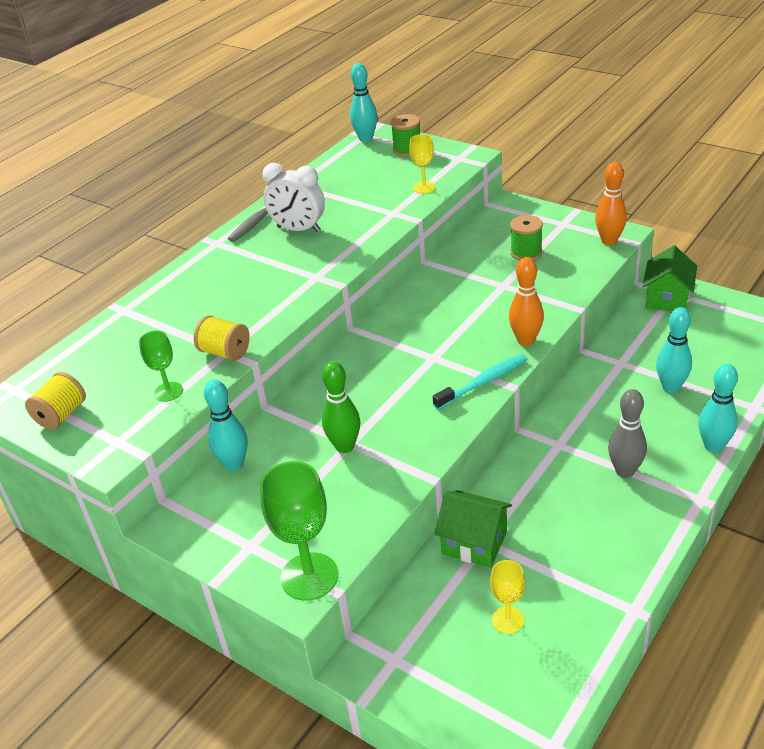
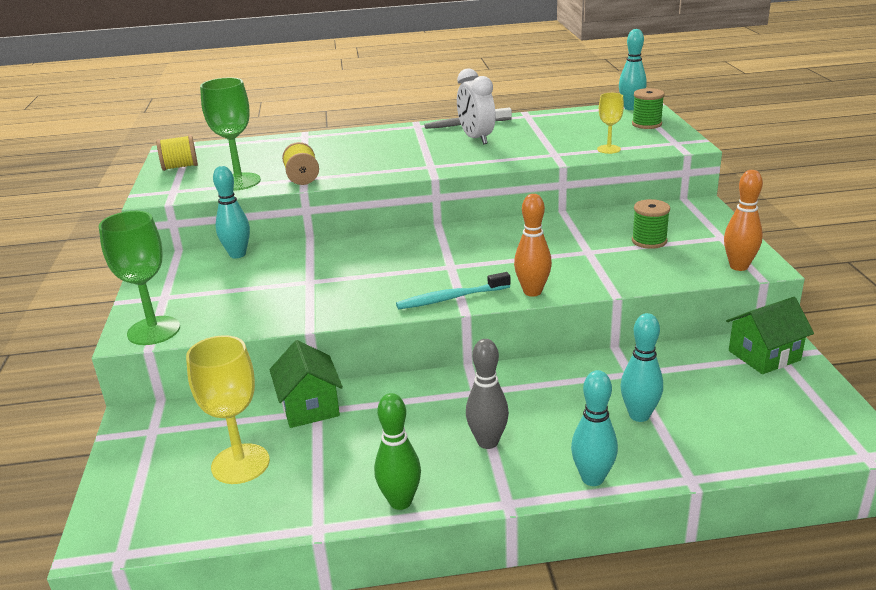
camera: 45 degrees right, 10 degrees down
green goblet [139,330,183,402] -> green goblet [200,78,261,191], size x1.77
green bowling pin [322,361,360,453] -> green bowling pin moved to [374,393,421,510]
turquoise toothbrush [433,354,527,410] -> turquoise toothbrush turned 150 degrees clockwise [396,272,510,309]
yellow goblet [490,560,525,634] -> yellow goblet [186,335,270,484], size x1.77

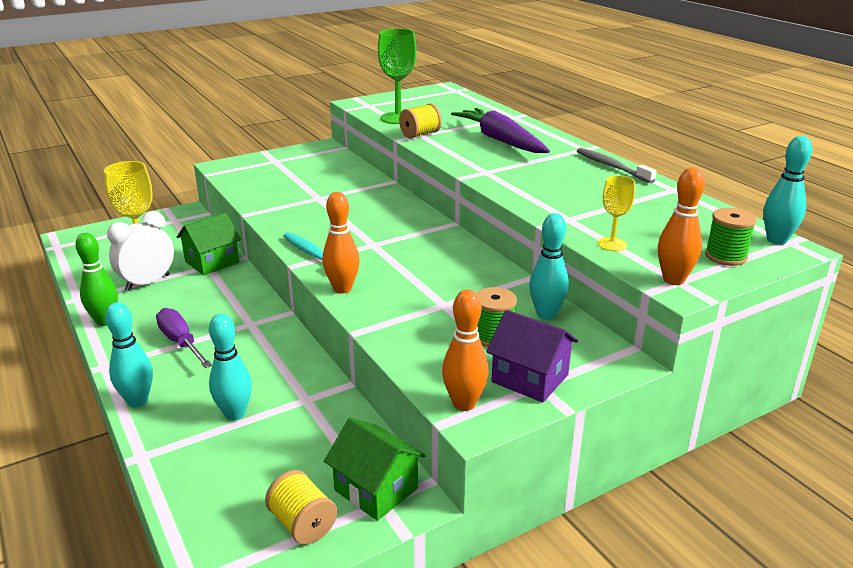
camera: 65 degrees right, 0 degrees up
green goblet [99,211,180,345] -> none
yellow spool [156,135,198,171] -> yellow spool moved to [265,470,337,545]
turquoise bowling pin [213,166,250,258] -> turquoise bowling pin moved to [529,213,569,320]
white clock [457,68,496,144] -> white clock moved to [107,211,174,291]
grey bowling pin [466,339,509,449] -> purple screwdriver [156,308,212,368]
none -> purple carrot [451,108,550,153]
none -> purple house [486,310,578,403]
none -> orange bowling pin [658,167,705,285]

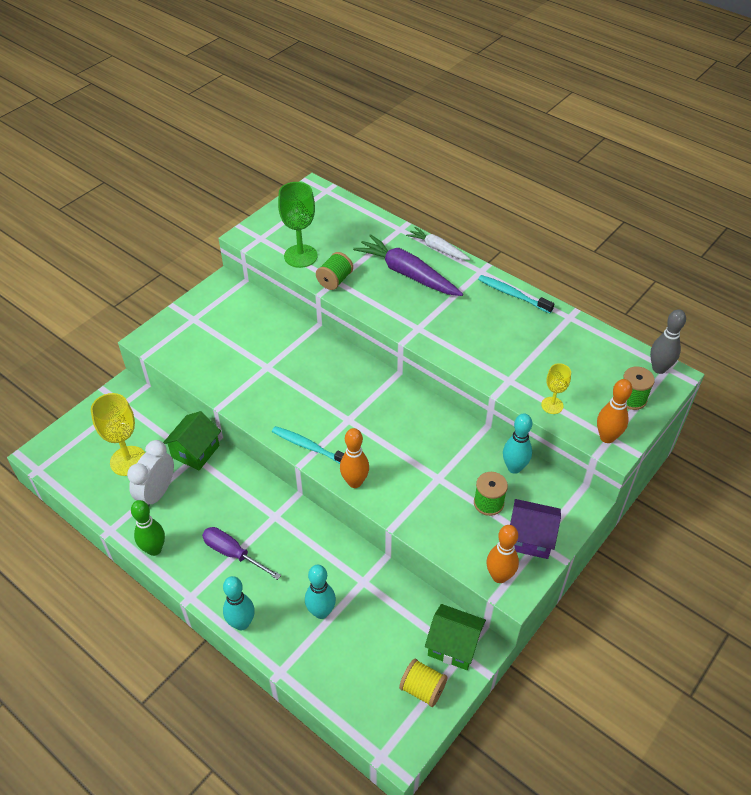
camera: 20 degrees left, 20 degrees up
yellow spool [399,103,442,138] -> green spool [316,252,353,290]
grey toothbrush [577,148,656,183] -> turquoise toothbrush [478,275,554,313]
turquoise bowling pin [763,136,812,245] -> grey bowling pin [650,309,686,374]
none -> white carrot [406,227,470,260]

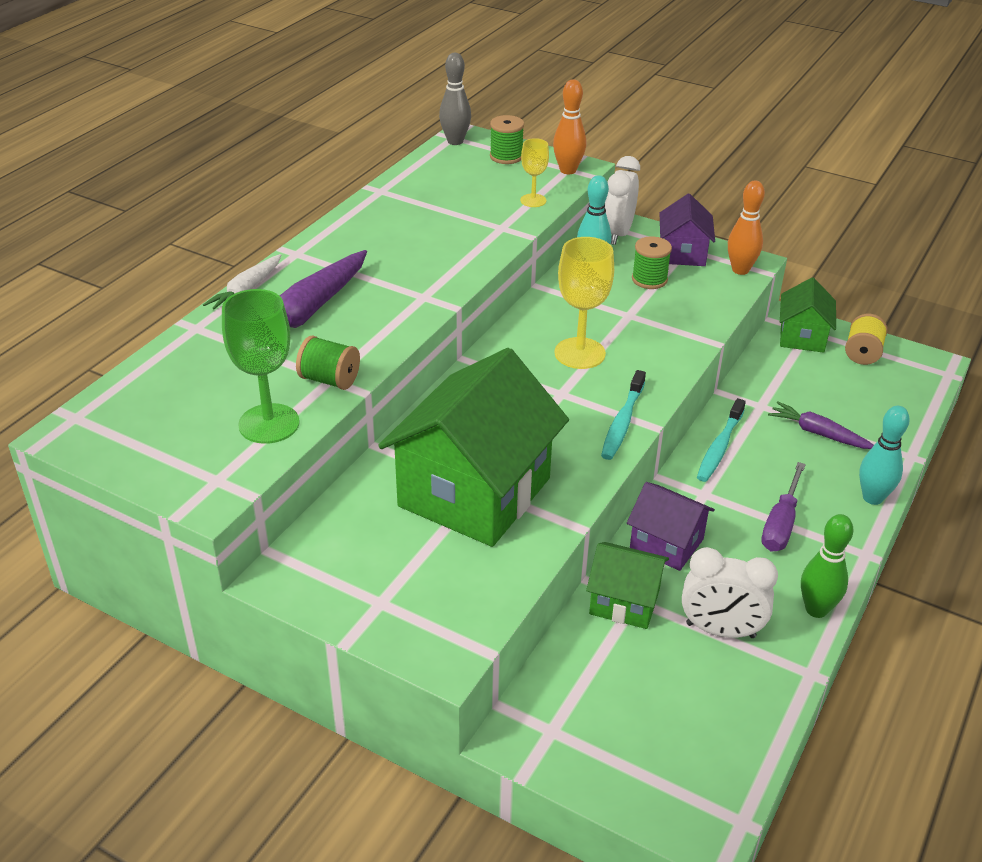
camera: 100 degrees left, 10 degrees down
yellow goblet [91,393,145,476] -> yellow goblet moved to [555,237,614,369]
turquoise bowling pin [305,565,336,619] -> purple carrot [768,401,874,449]
orange bowling pin [340,428,369,488] -> none
turquoise toothbrush [478,275,554,313] -> turquoise toothbrush moved to [697,398,746,482]
none -> green house [378,348,569,547]
none -> white clock [604,156,640,245]
none -> purple house [627,482,715,571]

